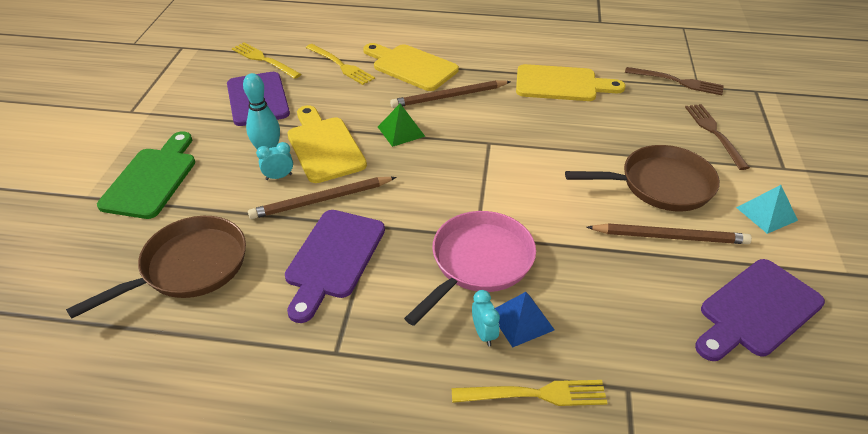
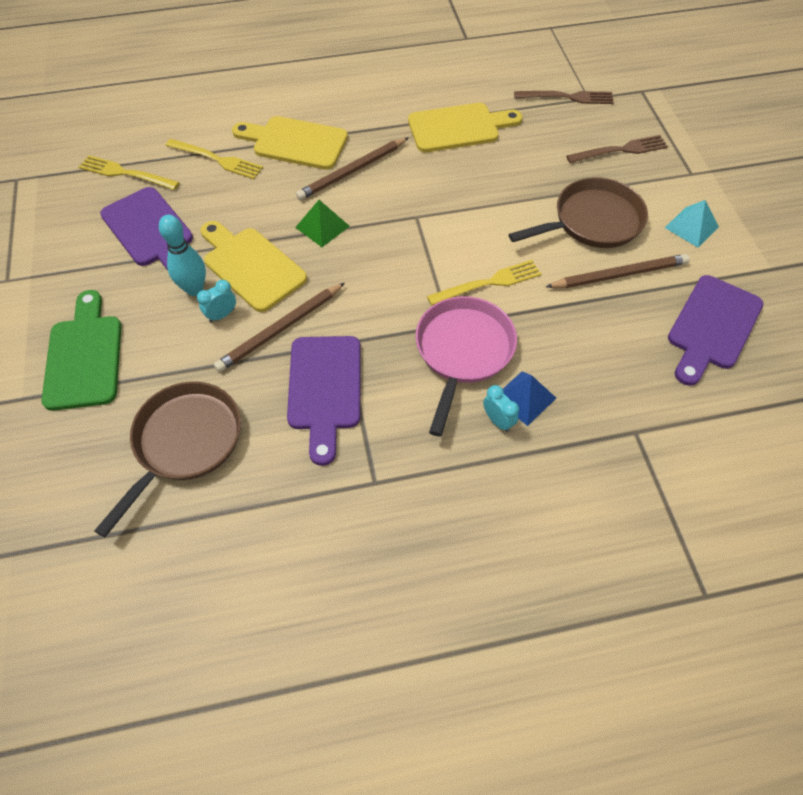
camera: 20 degrees left, 15 degrees up
yellow fork [452,380,607,406] -> yellow fork moved to [427,260,541,306]
brown fork [685,104,750,170] -> brown fork turned 105 degrees clockwise [566,135,668,163]

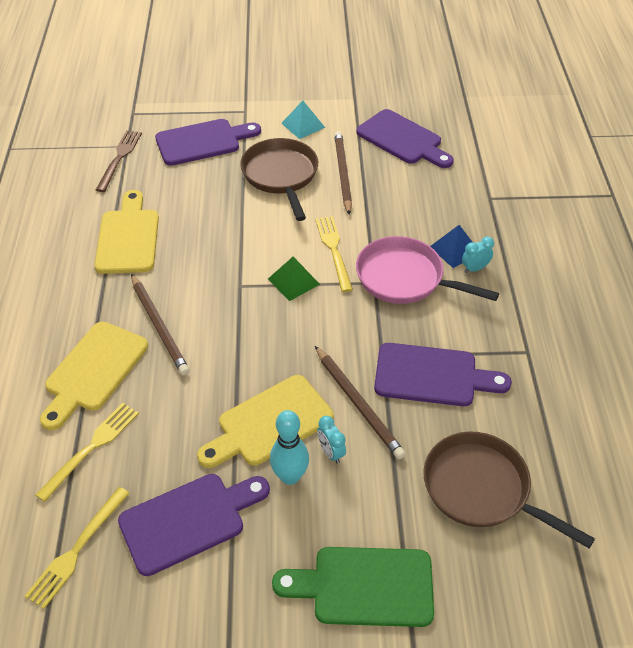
camera: 80 degrees left, 10 degrees down
green pyramid [295,200,350,247] -> green pyramid moved to [268,257,320,301]
brown fork [566,135,668,163] -> purple cutting board [155,119,261,166]

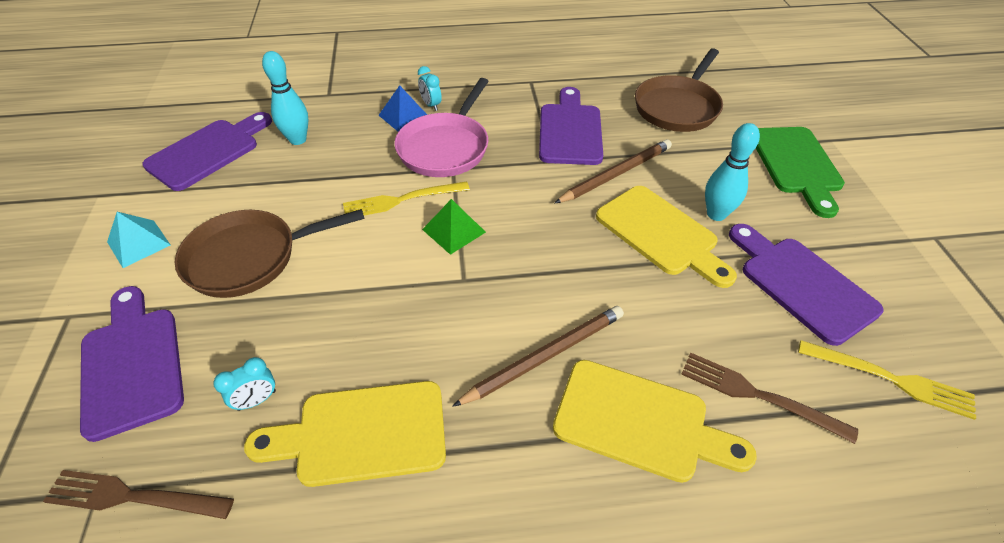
camera: 95 degrees left, 0 degrees up
yellow fork [35,403,139,502] -> brown fork [681,352,858,444]
turquoise clock [317,416,346,464] -> turquoise clock moved to [213,357,276,411]
brown pencil [334,131,352,215] -> none
none -> turquoise bowling pin [262,51,308,145]

